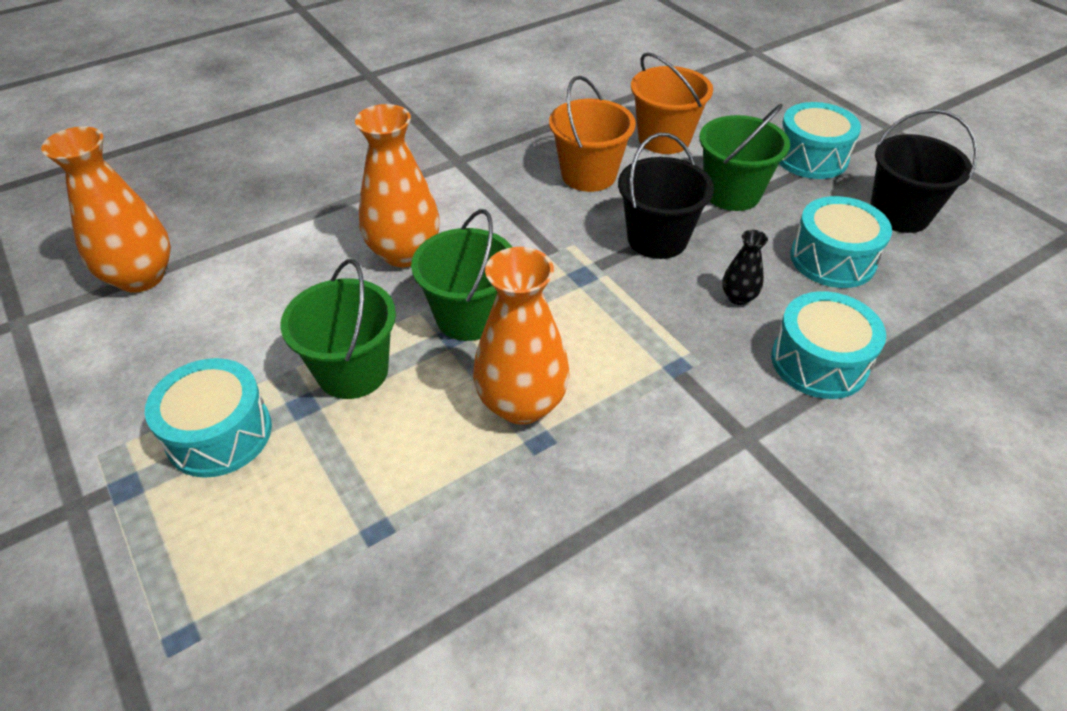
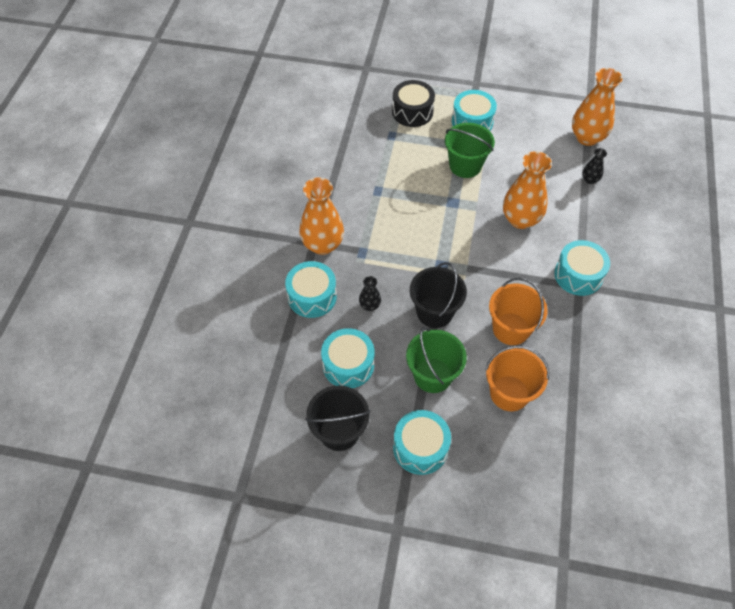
camera: 135 degrees right, 10 degrees up
green bucket [411,209,512,341] -> none
orange vase [473,247,570,425] -> orange vase moved to [299,177,344,255]
none -> black drum [392,80,435,127]
none -> turquoise drum [554,240,610,296]
none -> black vase [583,148,607,184]

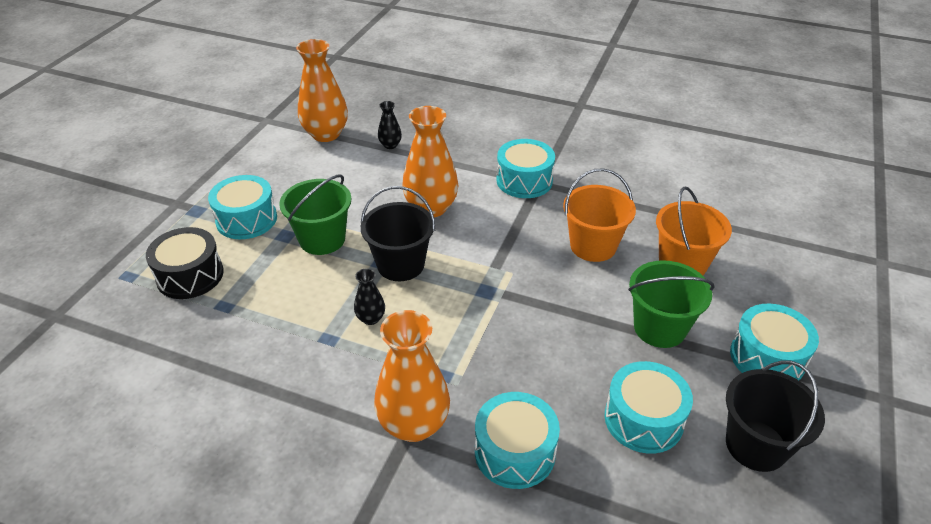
camera: 80 degrees left, 15 degrees down
black vase [359,276,381,311] -> black vase moved to [354,269,385,325]
black bucket [410,262,467,328] -> black bucket moved to [361,186,435,281]

